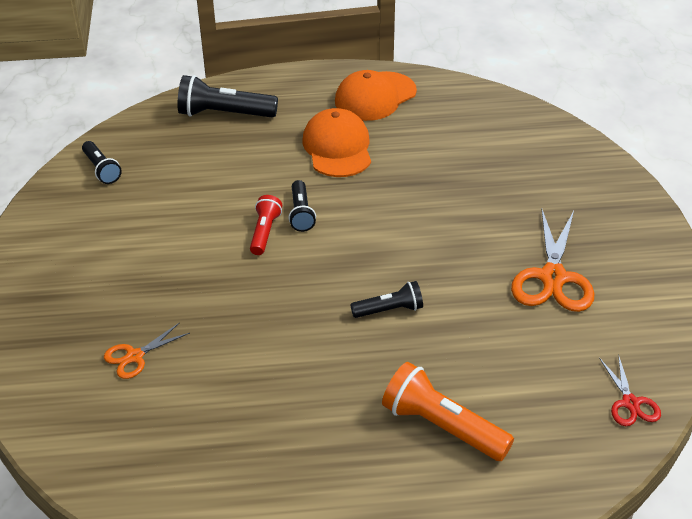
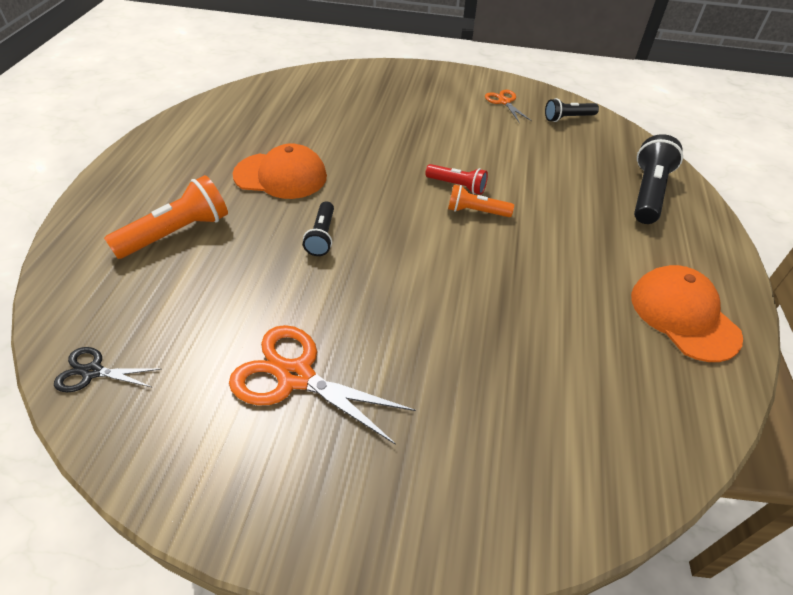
camera: 105 degrees right, 5 degrees up
orange scissors [104,322,190,379] -> orange scissors moved to [485,90,532,123]
black flashlight [289,180,316,232] -> orange flashlight [448,185,514,217]
orange cap [303,108,371,177] -> orange cap moved to [233,143,327,199]
red scissors [599,354,661,426] -> black scissors [54,347,161,392]

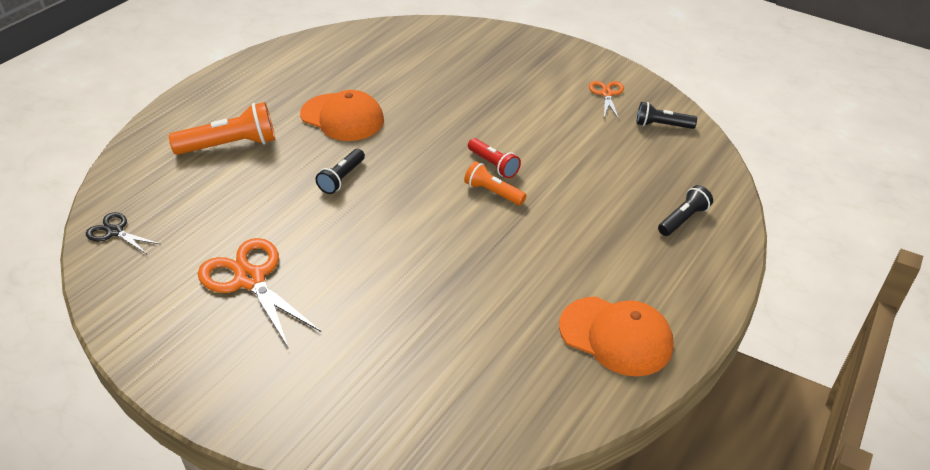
camera: 25 degrees right, 5 degrees down
orange cap [631,265,743,362] -> orange cap turned 120 degrees clockwise [559,296,674,377]
black flashlight [634,134,683,224] -> black flashlight [658,185,713,236], size x0.60

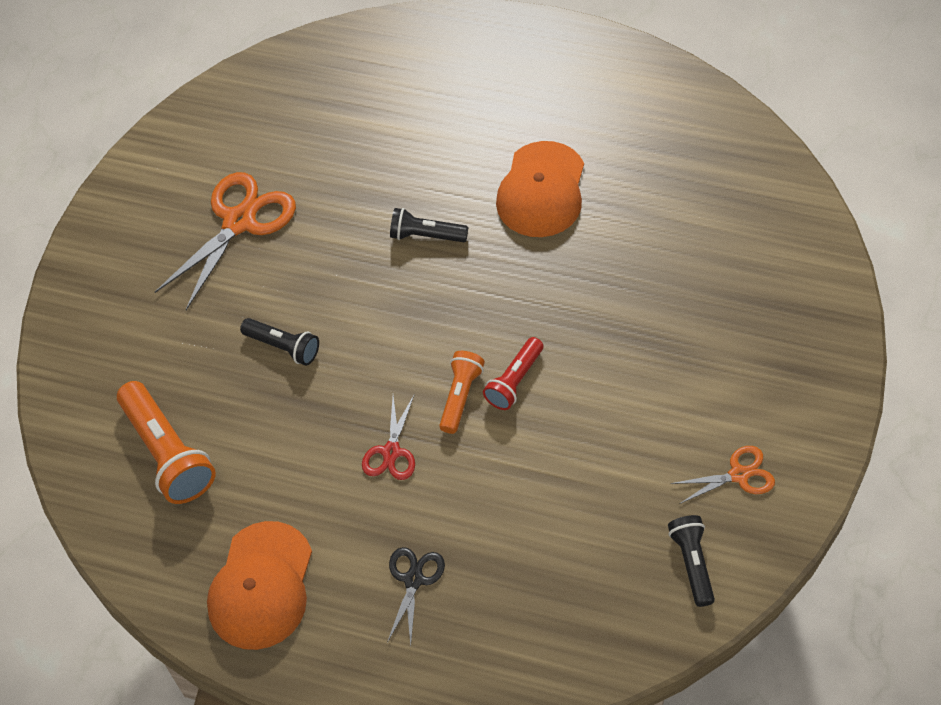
camera: 75 degrees right, 15 degrees up
black scissors [86,212,160,254] -> black scissors moved to [387,547,445,646]
orange flashlight [169,102,275,155] -> orange flashlight moved to [117,381,216,504]
black flashlight [658,185,713,236] -> black flashlight moved to [240,318,319,366]
none -> red scissors [362,394,415,480]

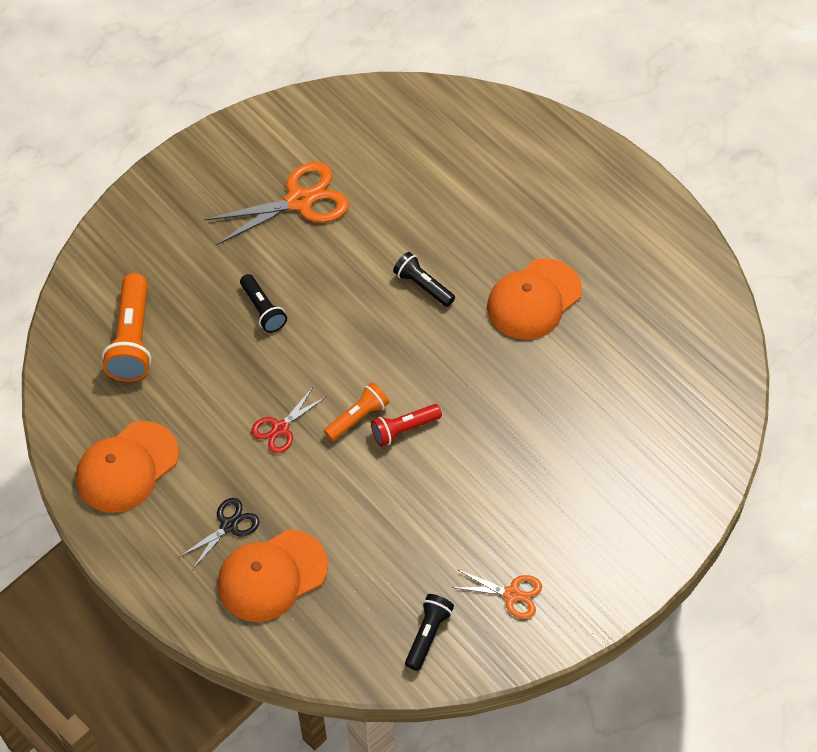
camera: 30 degrees right, 0 degrees up
none -> orange cap [218,530,328,622]

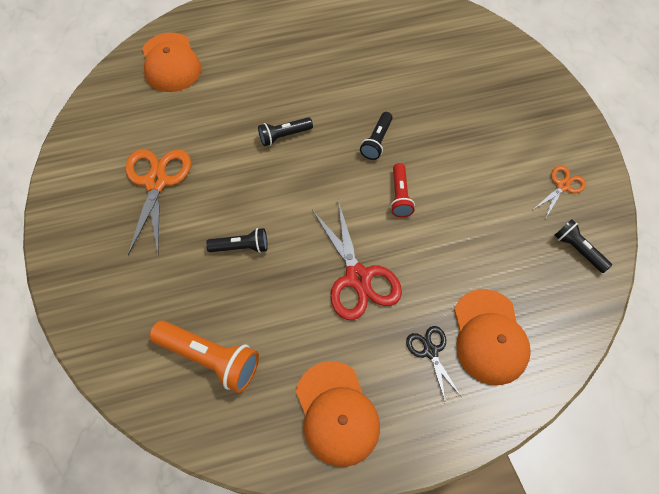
camera: 65 degrees left, 5 degrees up
red scissors [251,387,326,454] -> red scissors [312,200,402,320], size x1.84
orange flashlight [324,382,389,441] -> none
orange cap [487,258,582,340] -> orange cap moved to [142,32,201,92]
none -> black flashlight [360,112,393,160]

